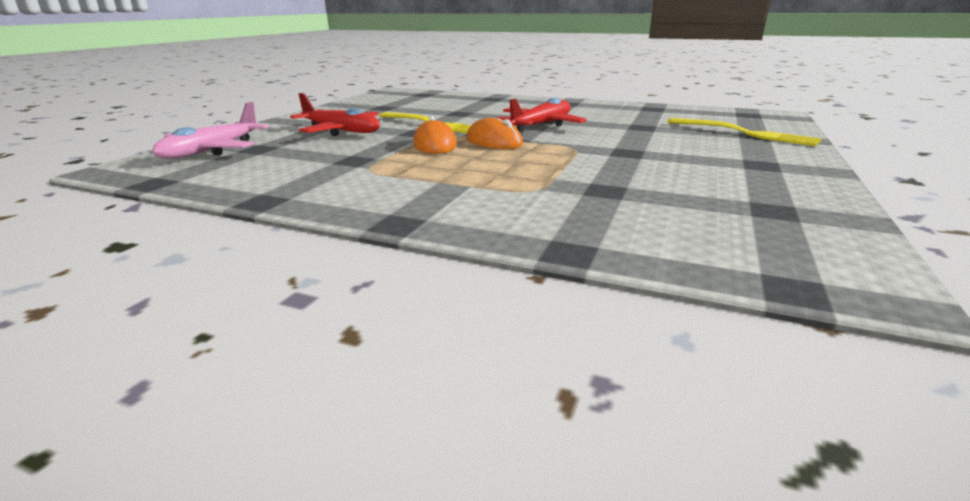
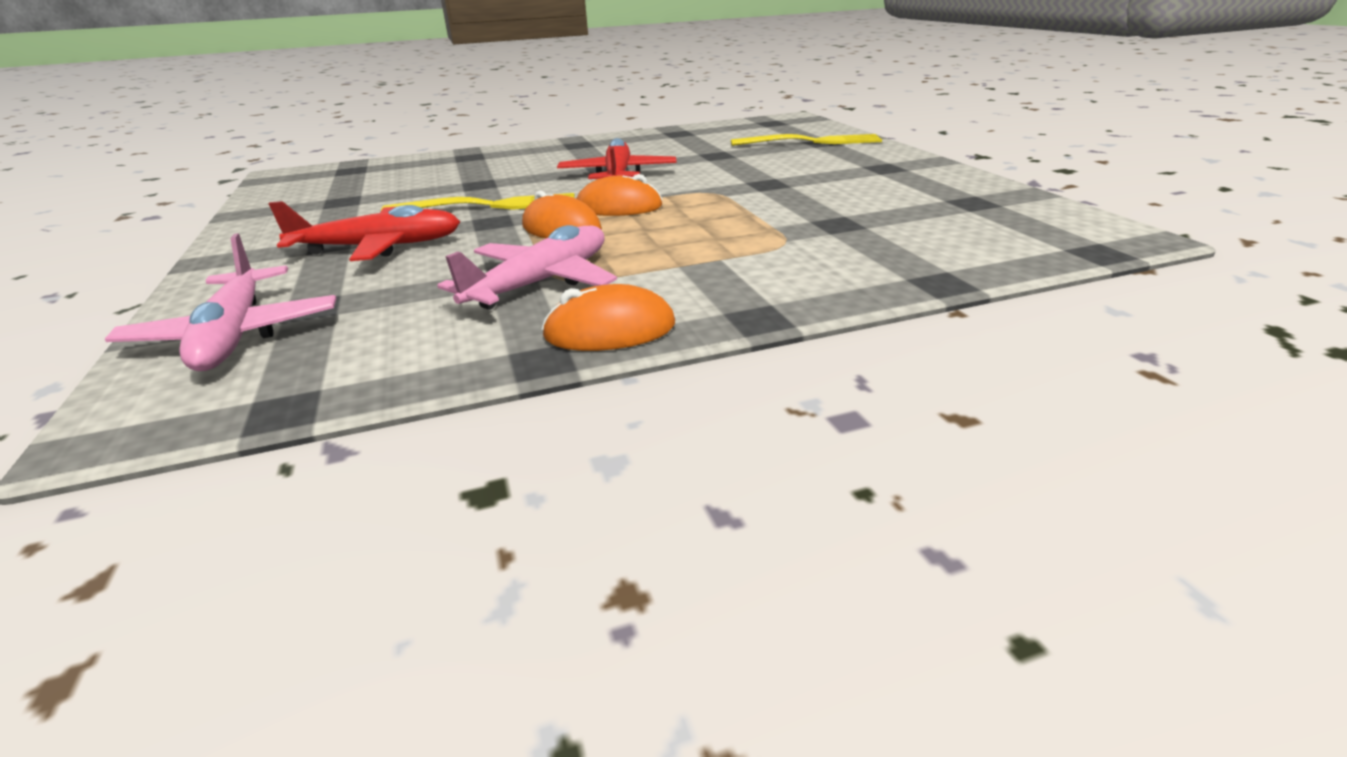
camera: 40 degrees left, 5 degrees up
none -> pink plane [437,225,617,310]
none -> orange mouse [541,284,675,351]

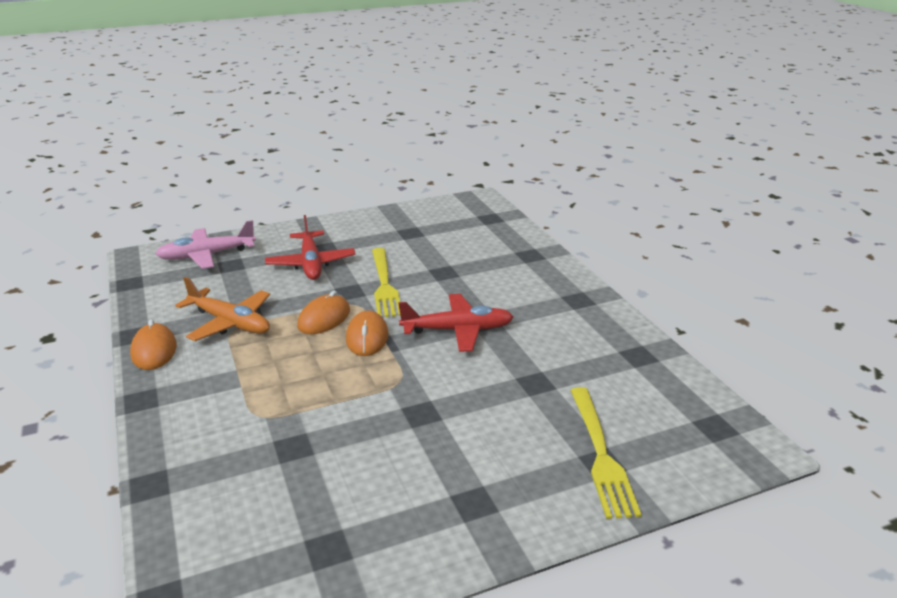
camera: 85 degrees right, 0 degrees up
pink plane [437,225,617,310] -> orange plane [175,277,270,341]

